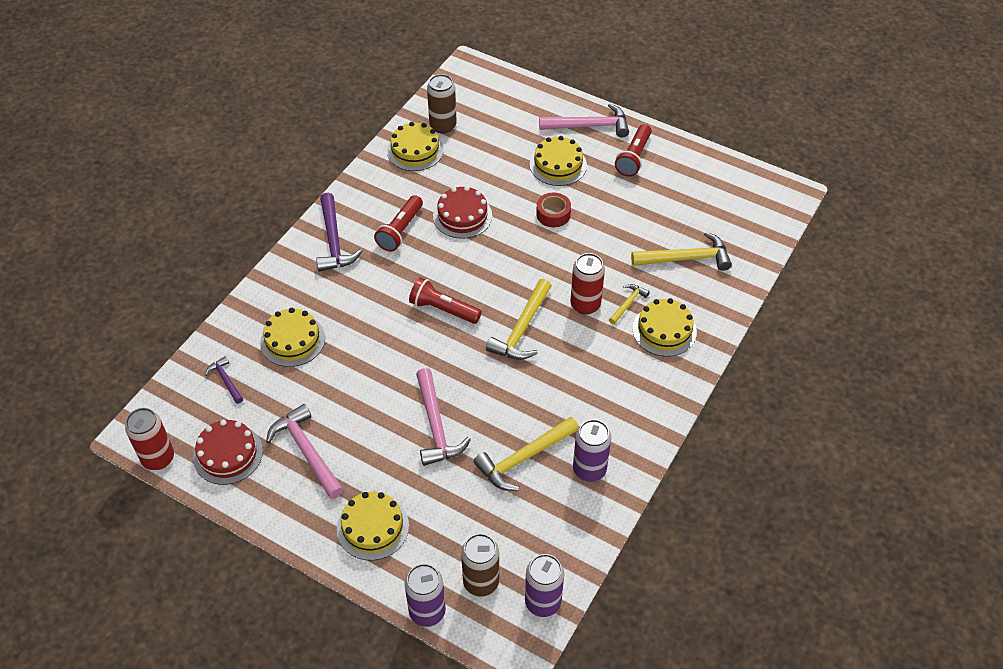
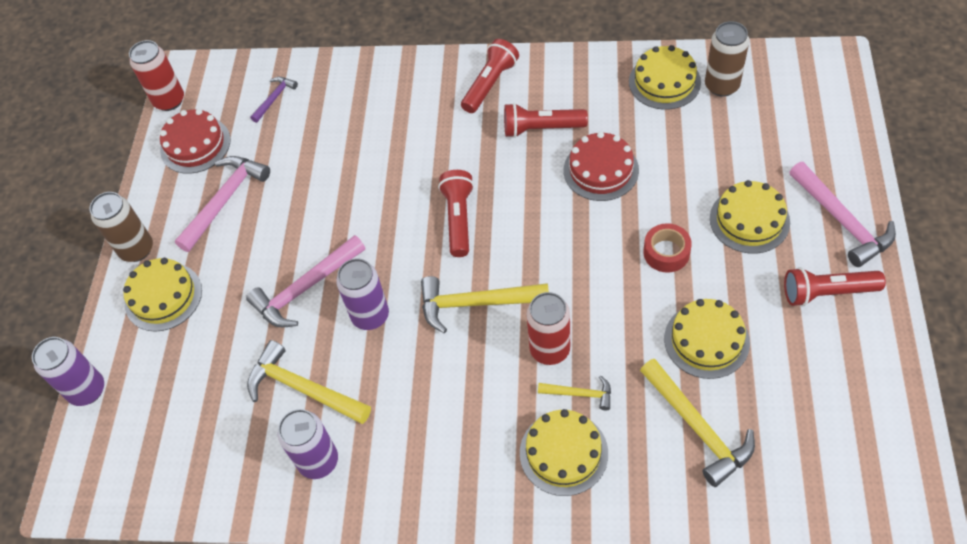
camera: 70 degrees right, 5 degrees up
yellow cake [260,308,325,367] -> yellow cake moved to [664,299,750,379]
purple hammer [316,193,363,272] -> red flashlight [461,39,519,113]
brown can [461,534,499,597] -> brown can moved to [89,192,153,262]
purple can [525,554,564,617] -> purple can moved to [336,258,389,330]

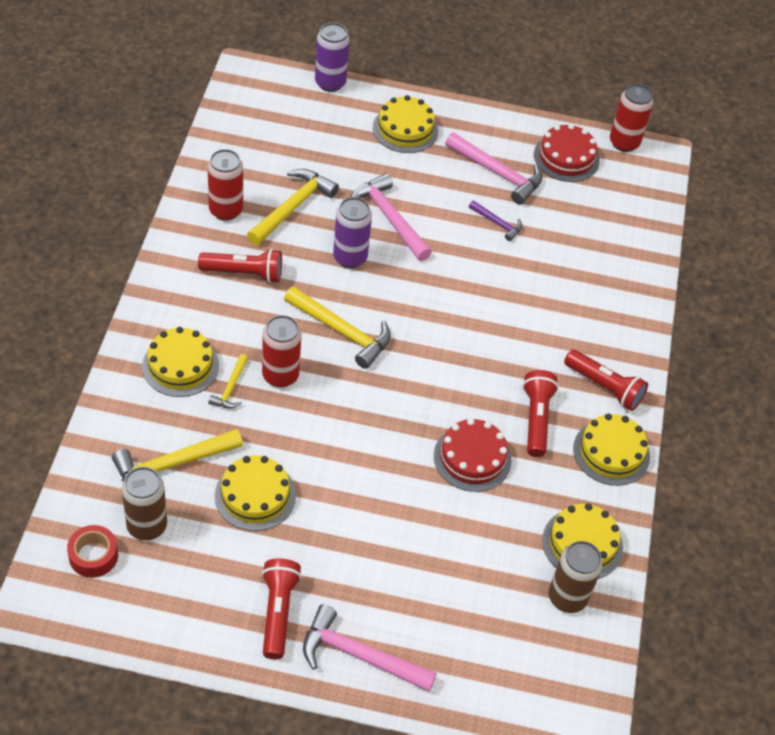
camera: 85 degrees right, 5 degrees down
brown can [89,192,153,262] -> brown can moved to [122,467,167,540]
purple hammer [250,77,298,123] -> purple hammer moved to [469,200,522,241]
purple can [278,409,338,479] -> red can [208,149,243,221]
yellow hammer [421,276,549,333] -> yellow hammer turned 120 degrees clockwise [284,286,391,369]
red flashlight [438,170,474,257] -> red flashlight moved to [198,249,282,283]
red tape [643,223,692,273] -> red tape moved to [67,525,118,578]
yellow cake [710,180,790,254] -> yellow cake moved to [573,413,650,486]
pink hammer [789,162,896,267] -> pink hammer turned 45 degrees clockwise [303,604,437,692]

